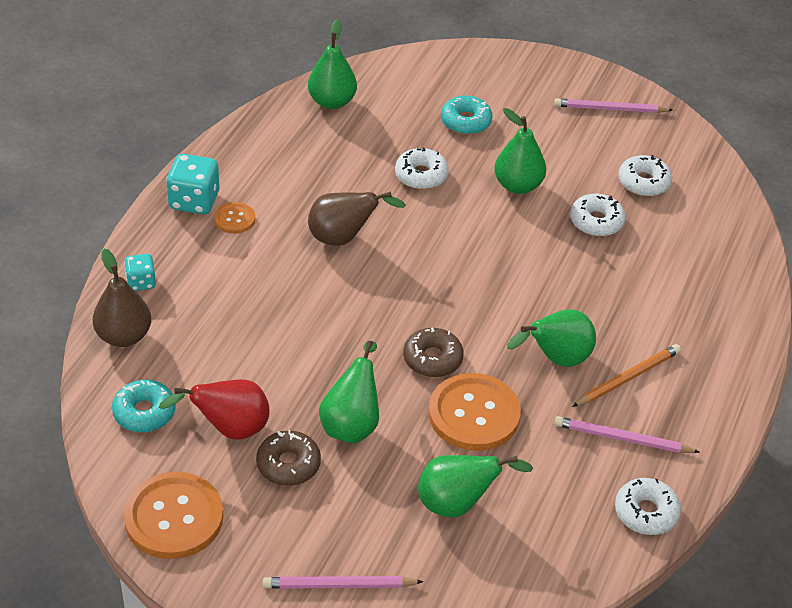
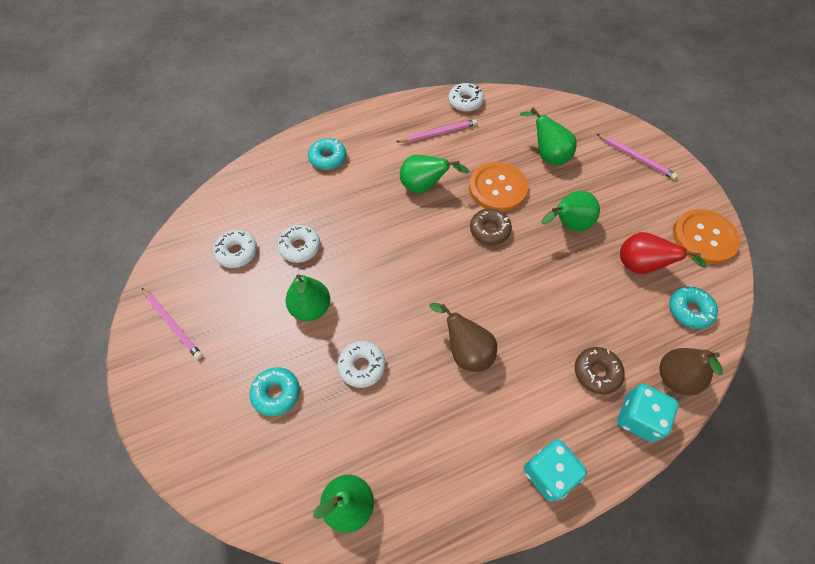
camera: 135 degrees left, 15 degrees up
turquoise dice [124,254,156,291] -> turquoise dice [617,384,679,442], size x1.69
orange button [214,202,255,234] -> none
brown donut [256,430,321,486] -> brown donut moved to [575,347,625,394]
pink pencil [554,416,700,453] -> pink pencil turned 75 degrees counterclockwise [397,119,477,142]
orange pencil [572,344,681,407] -> none
none -> turquoise donut [308,138,346,170]

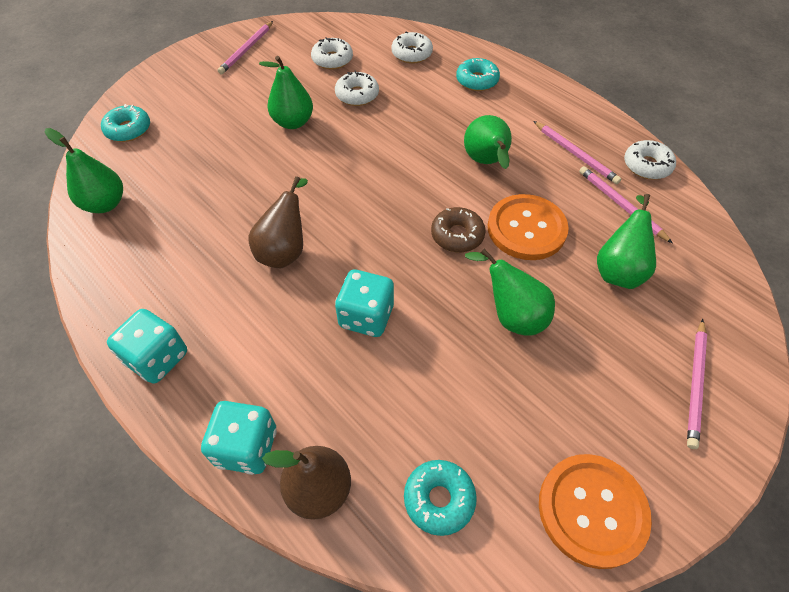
camera: 70 degrees right, 5 degrees down
turquoise donut [250,367,300,417] -> turquoise donut moved to [101,104,150,142]
white donut [337,341,386,388] -> white donut moved to [391,32,433,64]
brown donut [575,347,625,394] -> none
red pear [620,232,707,274] -> none
none -> turquoise dice [335,270,394,337]
none -> pink pencil [579,166,673,243]

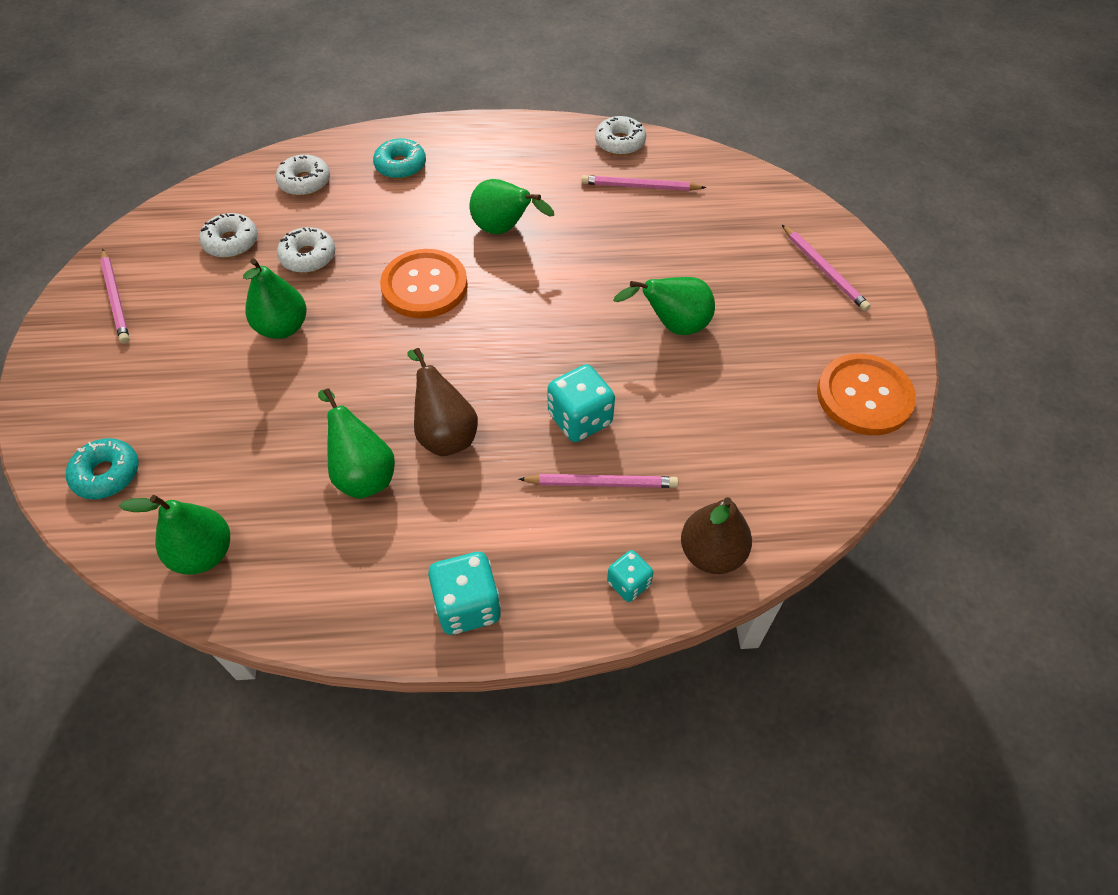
camera: 50 degrees left, 0 degrees up
turquoise dice [201,401,277,475] -> turquoise dice [607,550,654,602], size x0.59
turquoise donut [404,460,477,536] -> none
brown donut [431,207,486,253] -> none
orange button [488,194,569,260] -> orange button moved to [380,249,468,318]
pink pencil [533,121,621,184] -> pink pencil moved to [519,474,678,488]
green pear [597,194,656,289] -> green pear moved to [318,388,395,499]

